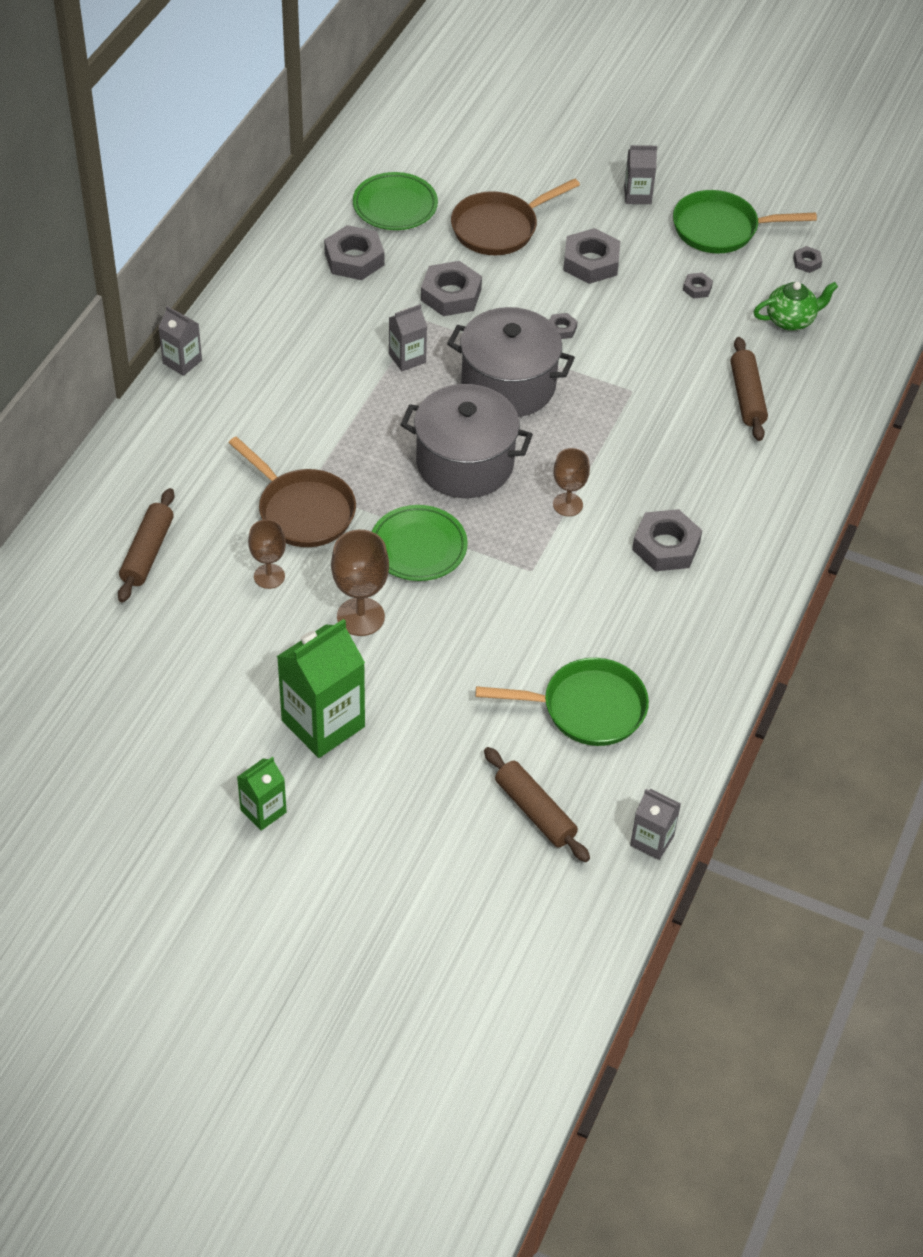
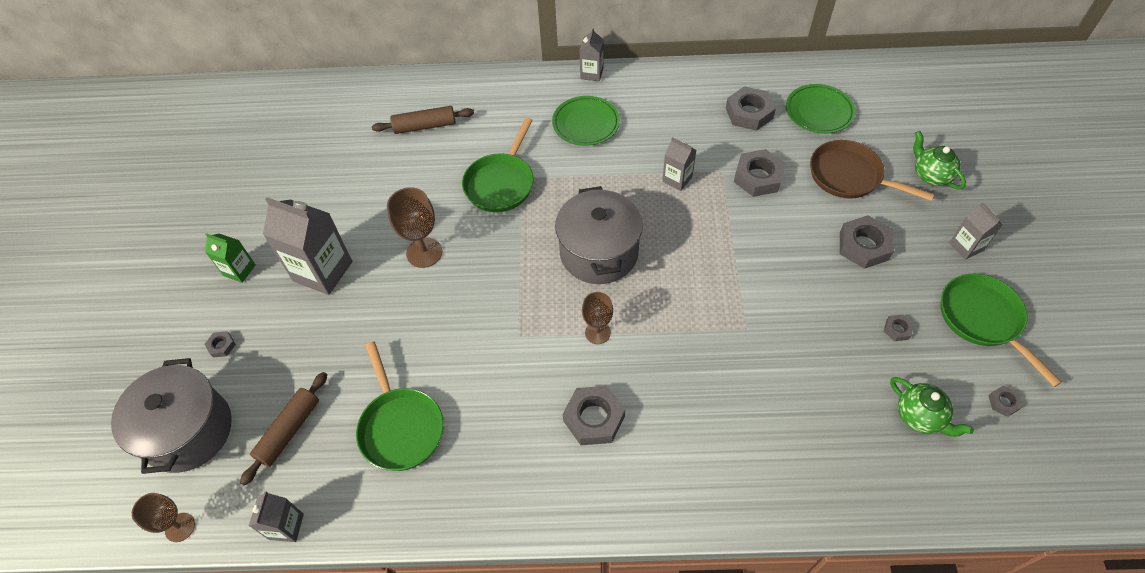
camera: 70 degrees right, 5 degrees up
brown pan [229,436,356,547] -> green pan [462,118,534,212]
brown goblet [248,519,286,589] -> brown goblet moved to [132,493,195,542]
green carton [277,619,365,758] -> grey carton [263,197,352,295]
green plate [372,505,468,581] -> green plate moved to [552,96,620,146]
grey pot [447,307,575,417] -> grey pot moved to [111,358,232,474]
grey nut [549,313,578,339] -> grey nut moved to [205,331,236,358]
brown rolling pin [731,337,768,441] -> none
none -> green teapot [913,131,966,190]

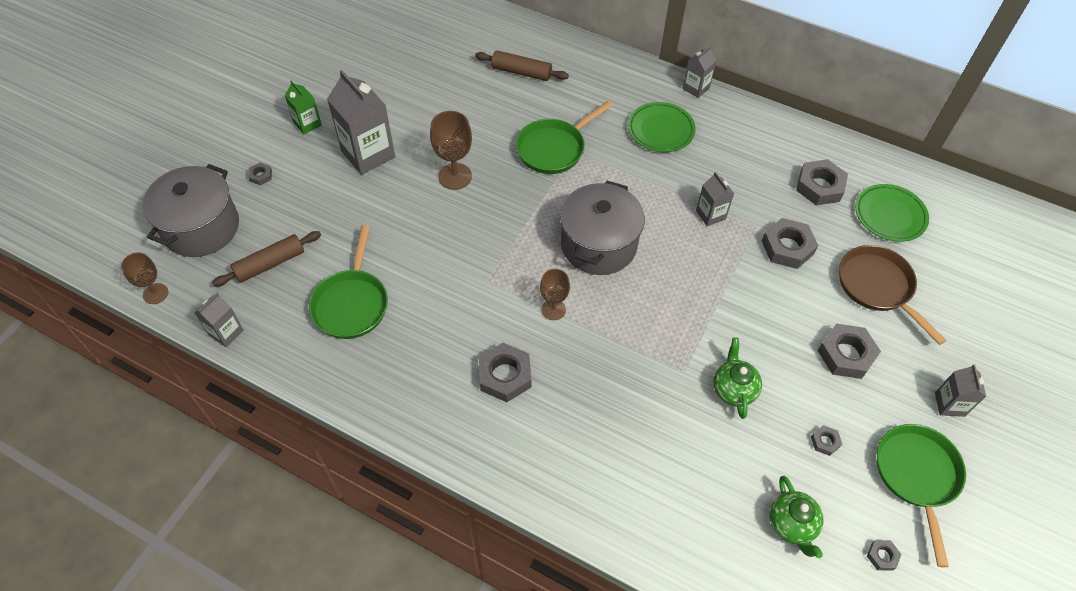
camera: 25 degrees right, 0 degrees up
green teapot [913,131,966,190] -> green teapot moved to [713,338,762,419]

